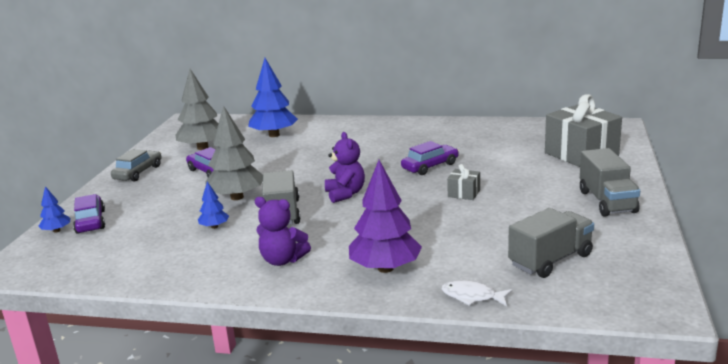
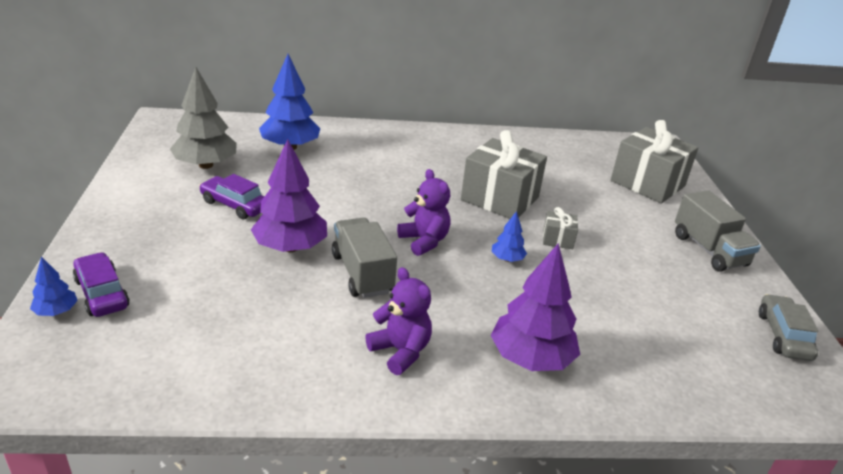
camera: 20 degrees left, 10 degrees up
grey car [111,149,161,182] -> grey car moved to [759,294,818,361]
blue tree [198,181,229,229] -> blue tree moved to [492,211,527,262]
grey tree [205,106,263,200] -> purple tree [251,139,327,252]
purple teddy bear [255,197,311,266] -> purple teddy bear turned 135 degrees counterclockwise [365,267,432,375]
purple car [401,141,459,175] -> grey gift [461,130,547,219]
white fish [442,280,513,306] -> none
grey truck [508,208,594,278] -> none

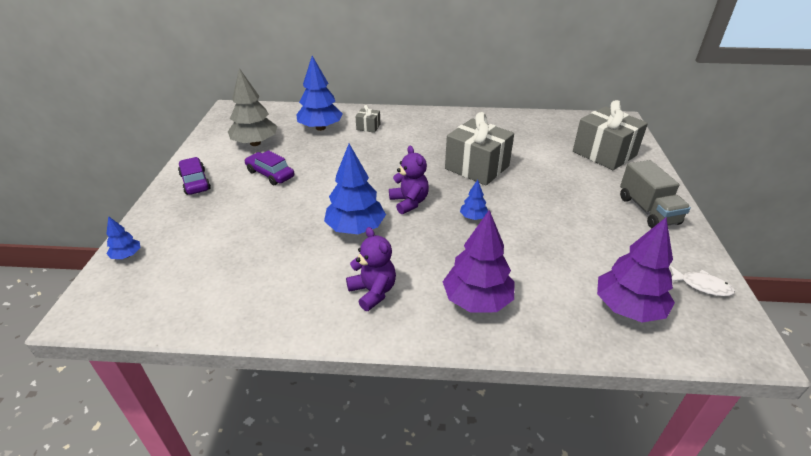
camera: 10 degrees right, 5 degrees up
purple car [73,252,130,317] -> purple car moved to [178,157,211,195]
purple tree [251,139,327,252] -> purple tree moved to [597,218,675,322]
grey truck [332,217,397,298] -> blue tree [324,144,386,234]
grey gift [543,207,578,249] -> grey gift moved to [355,105,380,133]
grey car [759,294,818,361] -> white fish [669,266,735,296]

